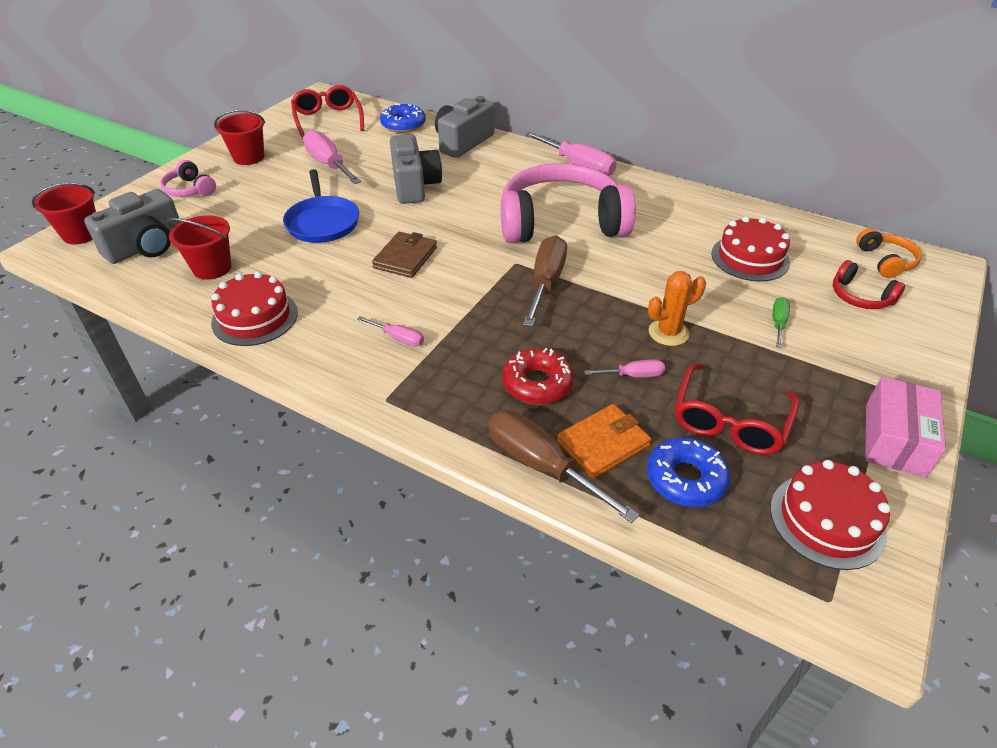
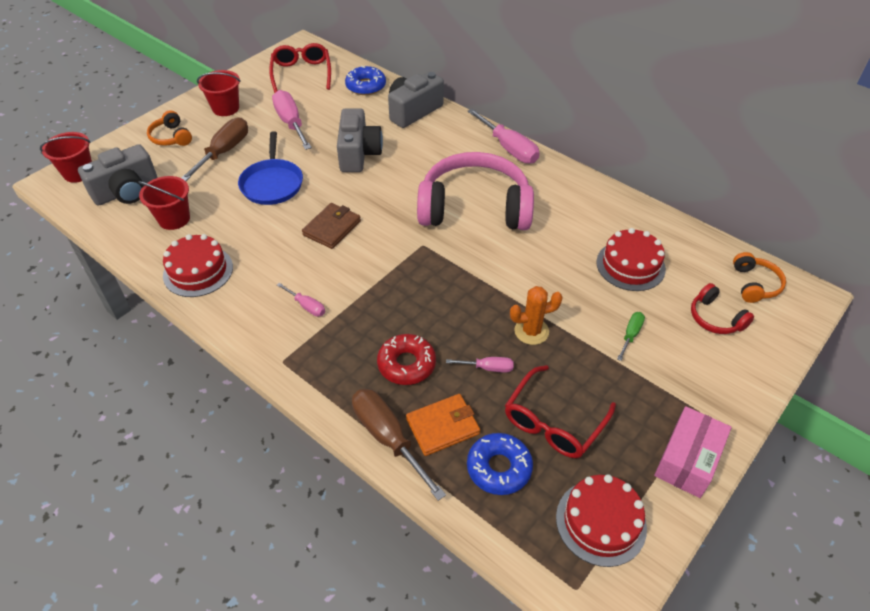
camera: 10 degrees right, 5 degrees up
pink headphones [160,160,216,197] -> orange headphones [147,110,192,146]
brown screwdriver [523,235,567,327] -> brown screwdriver moved to [181,117,248,181]

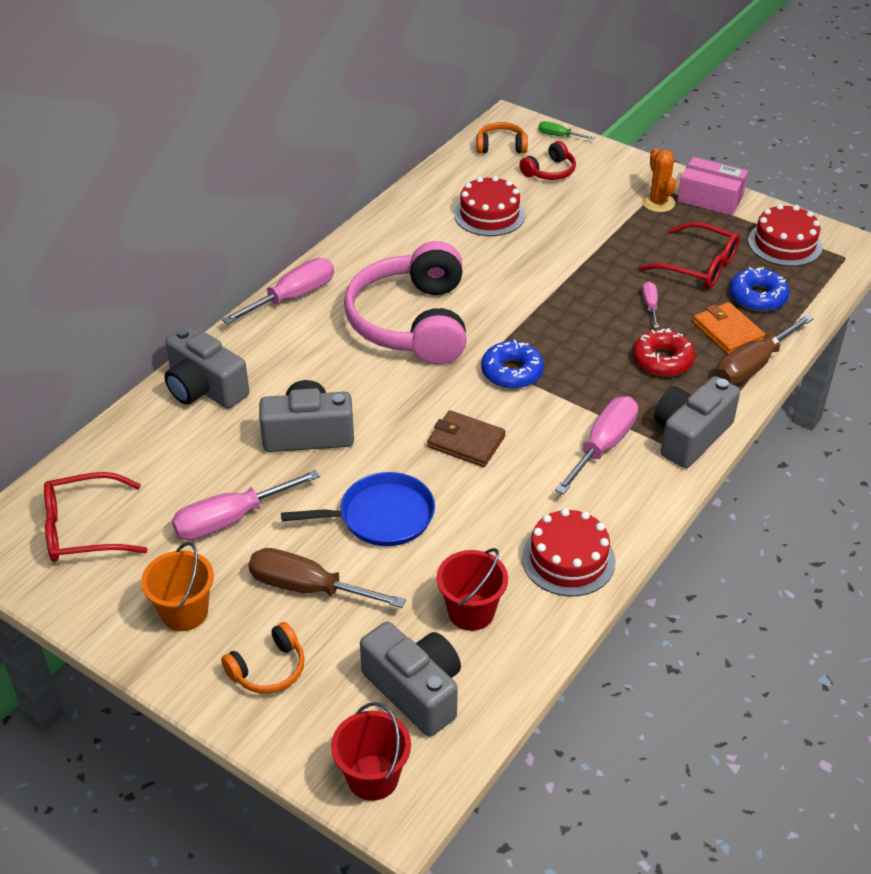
camera: 95 degrees left, 5 degrees down
red bucket [197,70,241,116] -> orange bucket [141,542,214,631]
pink screwdriver [277,283,325,317] -> pink screwdriver [555,396,638,495], size x1.95
blue donut [345,65,386,95] -> blue donut moved to [481,340,544,389]
orange cactus [510,286,563,345] -> orange cactus moved to [642,148,676,212]
green screwdriver [617,312,645,361] -> green screwdriver moved to [538,121,595,140]
none -> grey camera [654,376,740,468]

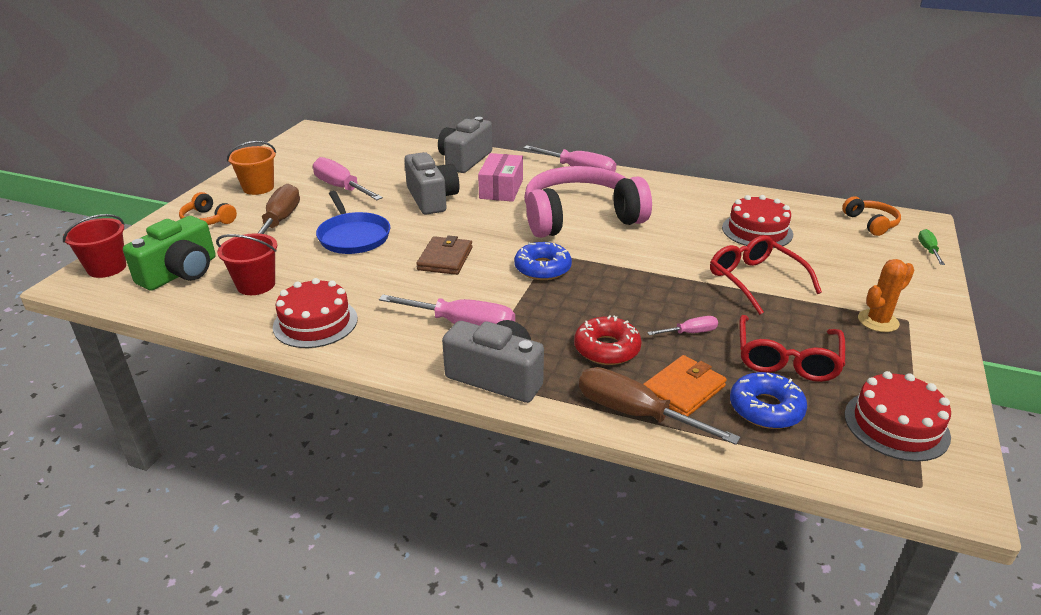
camera: 75 degrees right, 10 degrees down
red glasses [44,472,148,562] -> red glasses moved to [710,235,822,315]
grey camera [360,621,461,737] -> green camera [123,216,216,291]
red headphones [519,141,576,180] -> none
pink box [677,157,748,216] -> pink box moved to [478,153,523,202]

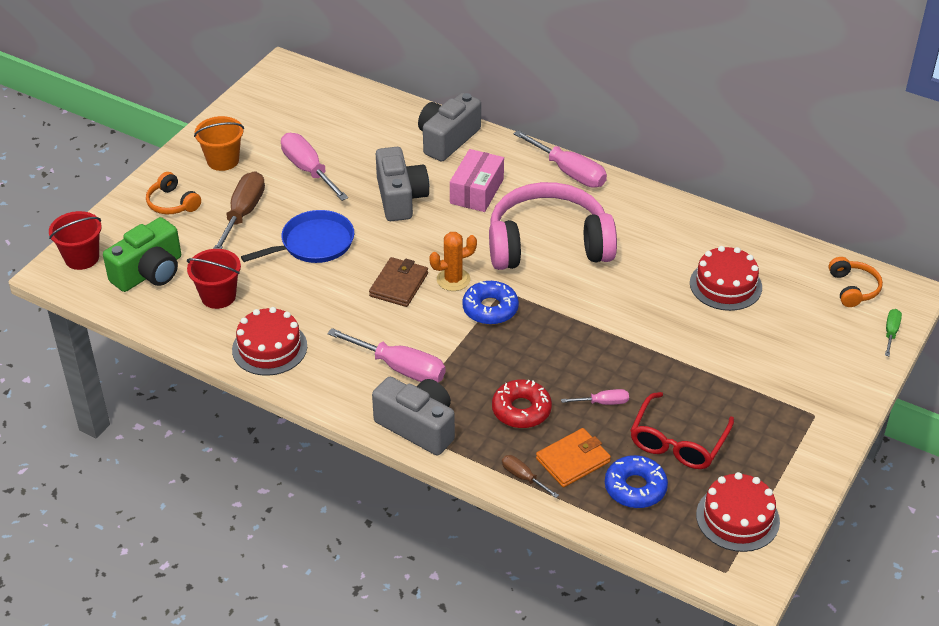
camera: 10 degrees right, 10 degrees up
blue pan [316,191,390,254] -> blue pan turned 105 degrees counterclockwise [241,210,354,263]
brown screwdriver [579,367,740,445] -> brown screwdriver [502,455,559,498], size x0.51
red glasses [710,235,822,315] -> none
orange cactus [858,259,914,332] -> orange cactus moved to [429,232,477,291]

